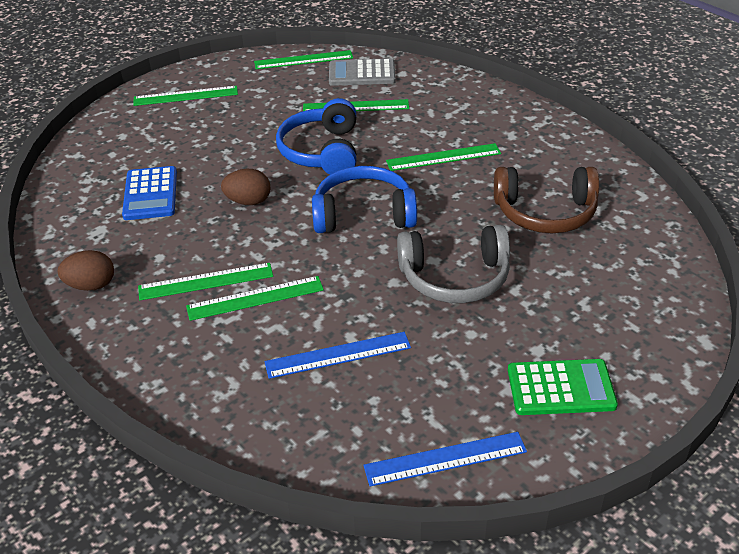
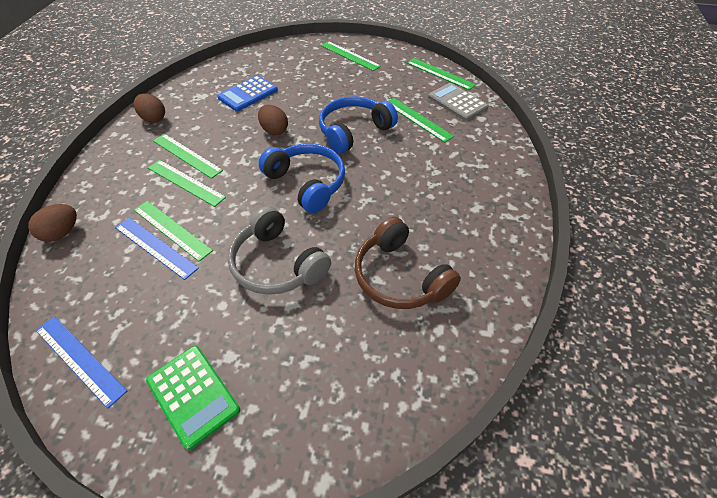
camera: 50 degrees right, 10 degrees up
green ruler [386,143,501,171] -> green ruler moved to [134,201,213,262]
none -> brown egg [28,204,77,242]

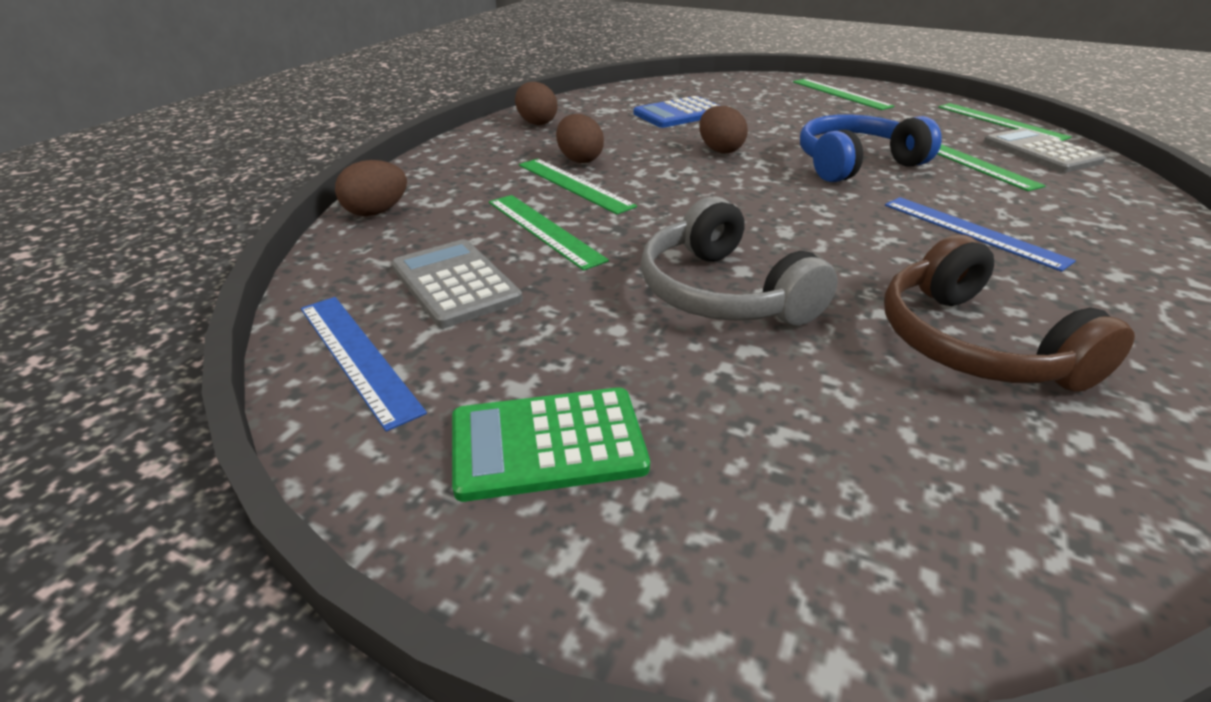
camera: 15 degrees right, 15 degrees down
blue ruler [115,217,199,280] -> blue ruler moved to [885,197,1076,272]
green calculator [146,346,240,450] -> green calculator turned 105 degrees clockwise [452,387,650,502]
green ruler [153,134,223,179] -> brown egg [556,114,604,163]
blue headphones [258,143,345,213] -> none
none -> grey calculator [391,239,523,328]

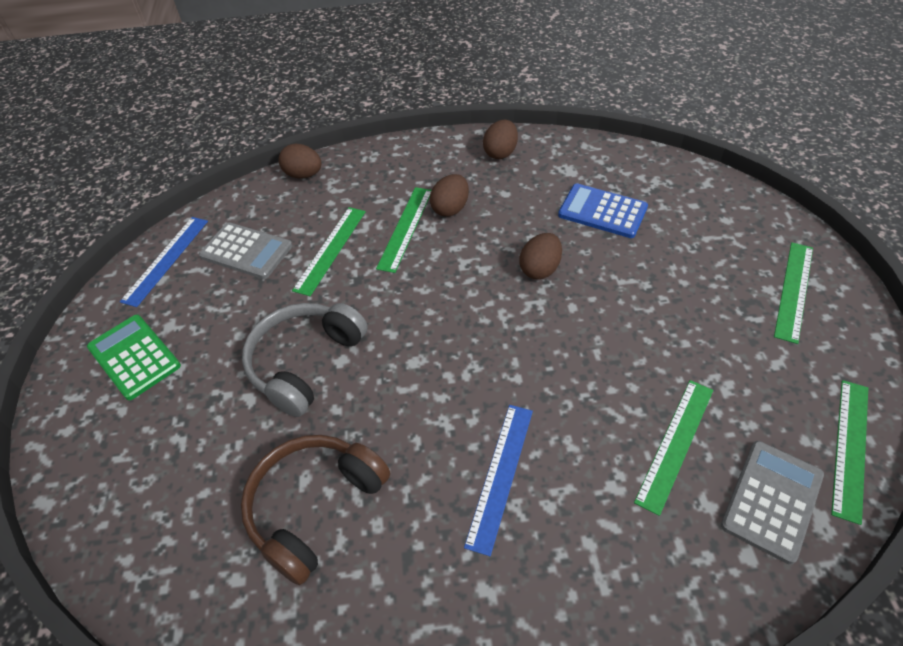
camera: 60 degrees right, 15 degrees up
grey calculator [391,239,523,328] -> grey calculator turned 90 degrees clockwise [199,222,292,279]
blue headphones [800,114,942,182] -> none

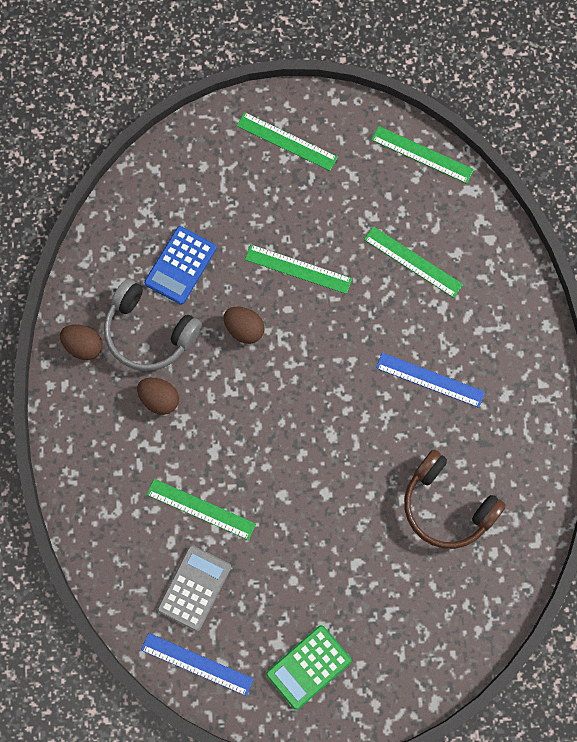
camera: 90 degrees left, 25 degrees up
grey headphones [242,303,368,417] -> grey headphones moved to [104,279,202,371]
brown egg [279,144,321,179] -> none
green ruler [376,187,432,273] -> green ruler moved to [245,245,352,294]
grey calculator [721,441,824,565] -> none

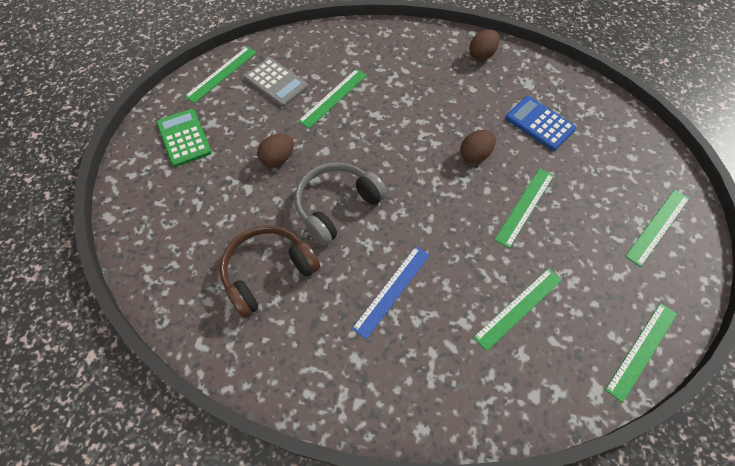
camera: 105 degrees right, 15 degrees down
grey headphones [104,279,202,371] -> grey headphones moved to [295,162,387,246]
brown egg [137,378,179,415] -> brown egg moved to [257,134,294,168]
blue ruler [141,633,254,696] -> green ruler [184,46,257,103]

